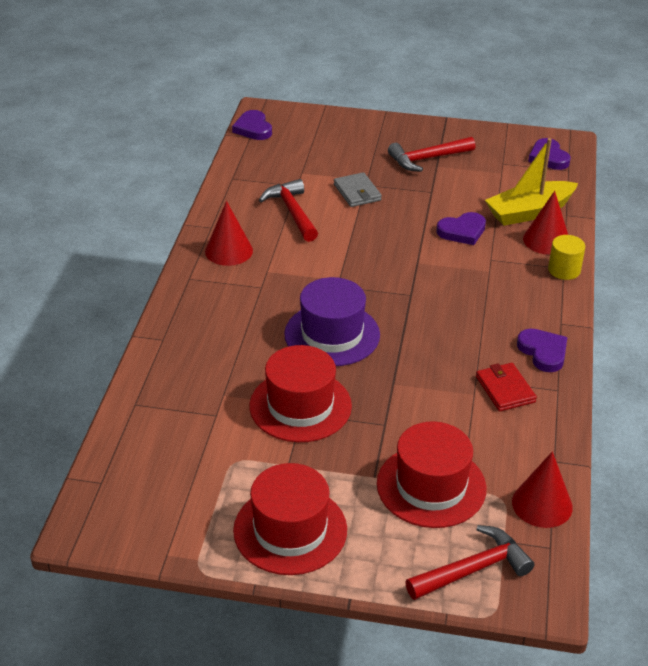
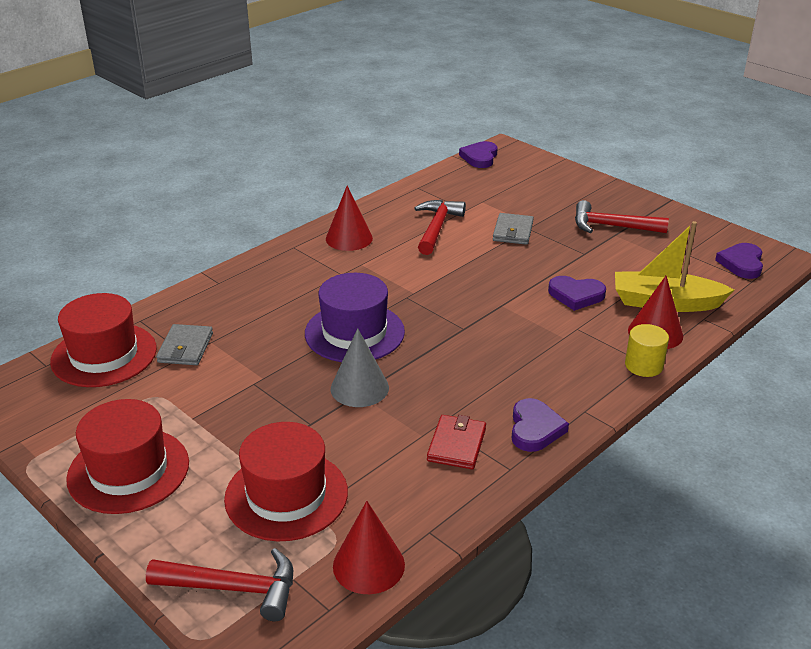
camera: 35 degrees right, 5 degrees down
red hat [249,345,352,442] -> red hat moved to [50,293,157,387]
none -> grey wallet [156,324,213,365]
none -> grey cone [331,328,389,407]

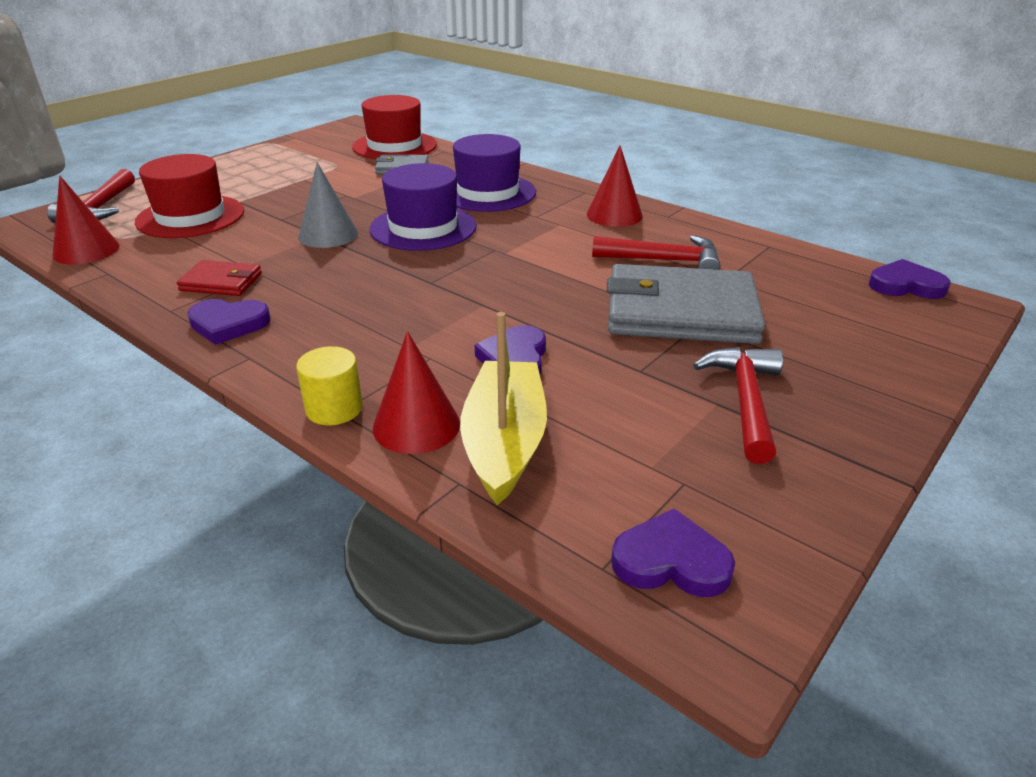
camera: 85 degrees right, 0 degrees up
red hat [66,399,189,514] -> none
grey wallet [493,213,534,245] -> grey wallet [607,264,765,344], size x2.06
none -> purple hat [453,134,536,212]

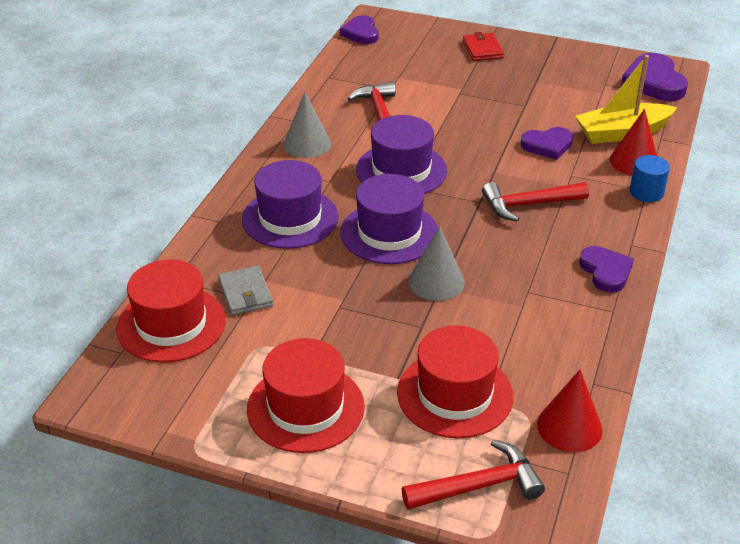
camera: 110 degrees left, 5 degrees up
red wallet [177,260,262,296] -> red wallet moved to [463,32,504,61]
yellow cylinder [296,346,363,425] -> blue cylinder [630,155,670,202]
red cone [587,146,643,227] -> grey cone [283,92,331,158]
grey wallet [607,264,765,344] -> none
purple heart [611,508,735,597] -> purple heart [621,53,688,101], size x1.50
red hammer [693,347,783,464] -> red hammer moved to [482,182,589,222]
none -> red hat [247,338,365,453]
none -> purple hat [356,115,447,194]

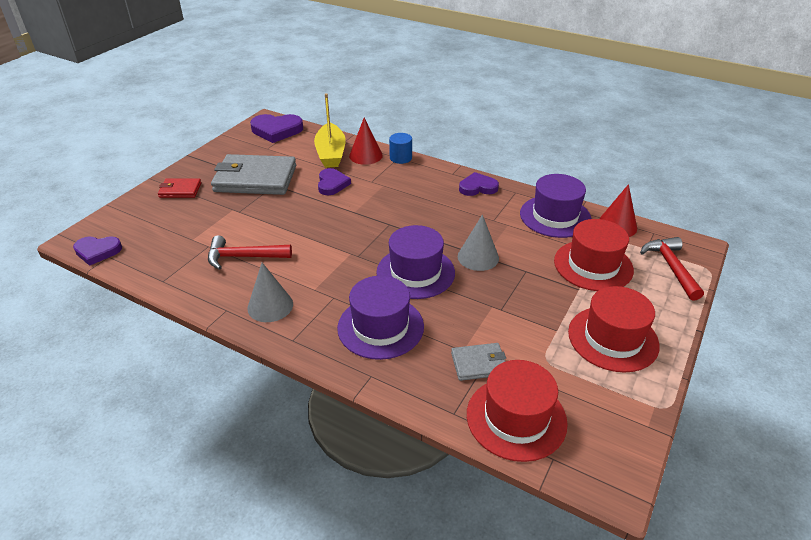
camera: 80 degrees left, 0 degrees up
purple hat [356,115,447,194] -> purple hat moved to [520,174,591,238]
red hammer [482,182,589,222] -> none
none -> grey wallet [211,154,296,195]

